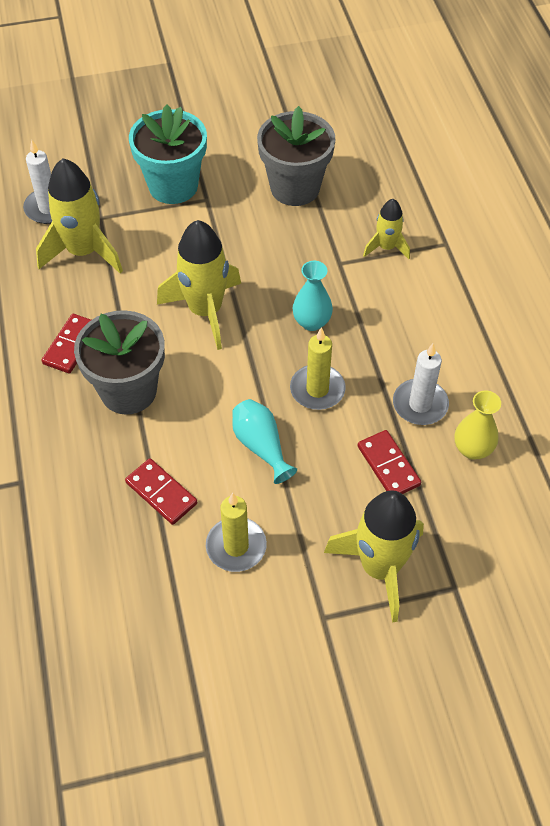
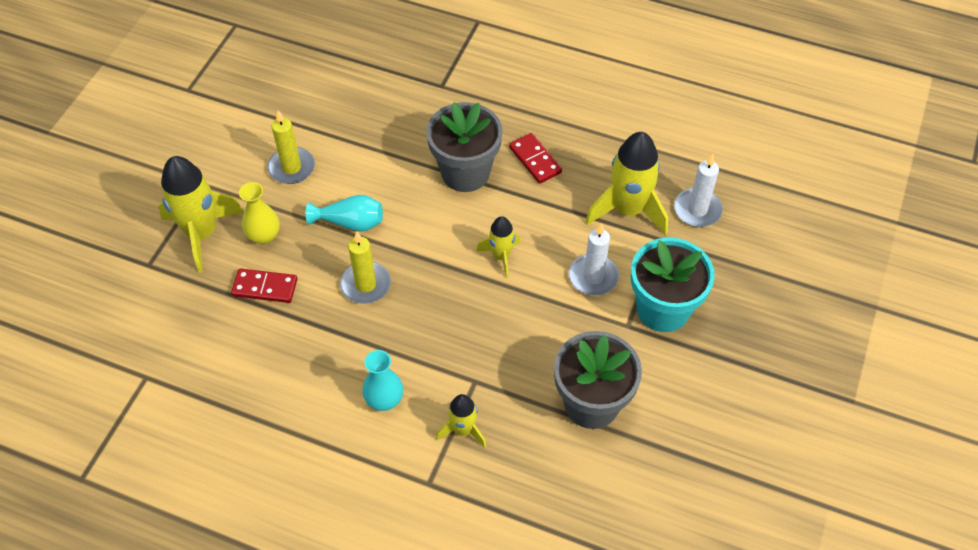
camera: 125 degrees right, 0 degrees up
red domino [125,458,197,525] -> none
yellow rocket [157,220,241,350] -> yellow rocket [476,216,521,278], size x0.55
turquoise vase [293,261,333,331] -> turquoise vase moved to [362,350,403,411]
white candle [393,343,449,425] -> white candle moved to [569,223,619,296]
yellow vase [454,390,501,460] -> yellow vase moved to [239,182,280,245]

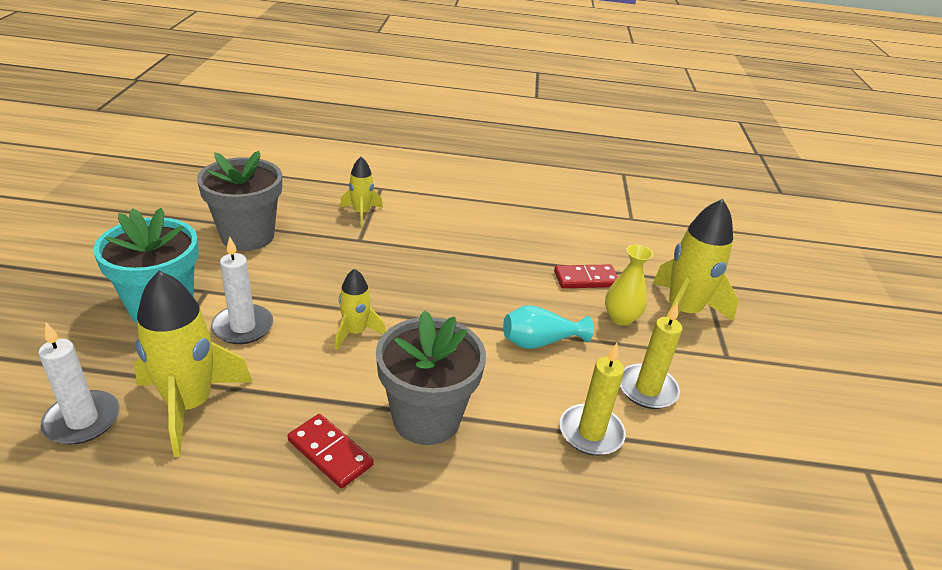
camera: 160 degrees right, 20 degrees down
yellow candle [340,231,391,304] -> yellow candle moved to [560,343,626,455]
turquoise vase [362,350,403,411] -> none

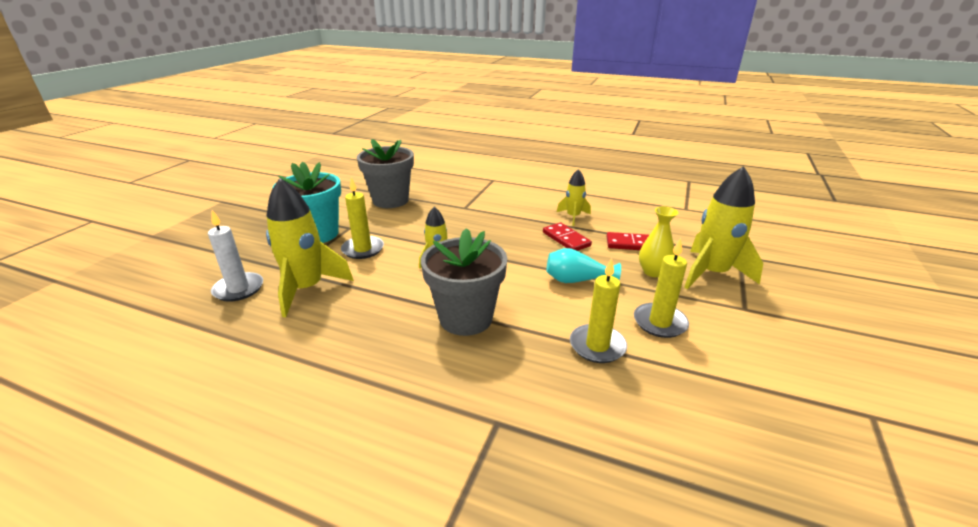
camera: 20 degrees right, 5 degrees down
white candle [211,236,273,344] -> yellow candle [341,177,384,259]
red domino [287,414,374,488] -> red domino moved to [543,222,592,251]
yellow rocket [340,157,383,227] -> yellow rocket moved to [557,169,591,226]

